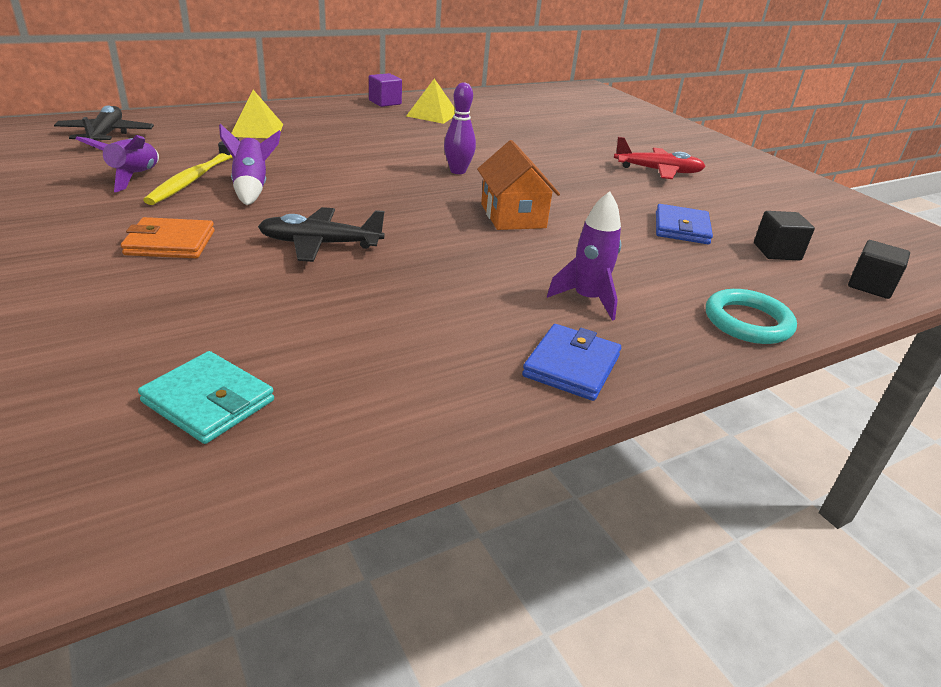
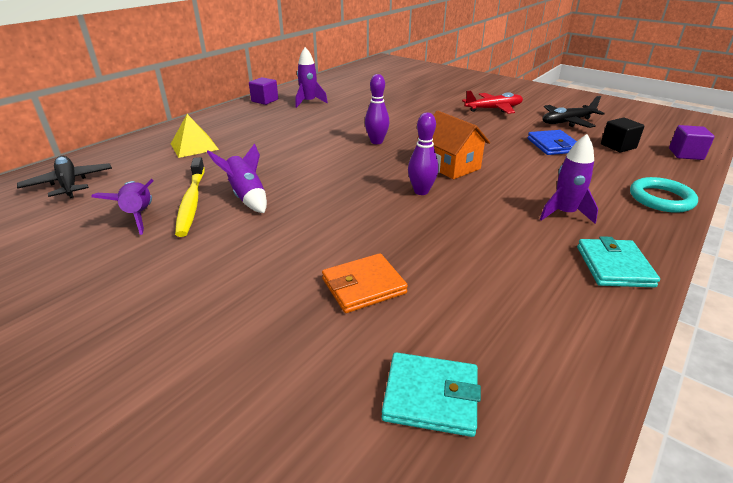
camera: 20 degrees left, 0 degrees up
orange wallet [121,217,215,258] -> orange wallet moved to [322,253,408,313]
black plane [258,207,385,262] -> black plane moved to [542,96,605,128]
yellow pyramid [406,78,455,124] -> purple rocket [295,47,328,108]
blue wallet [522,324,621,401] -> turquoise wallet [577,236,660,287]
black cube [848,240,910,299] -> purple cube [669,125,715,160]
none -> purple bowling pin [408,113,438,195]

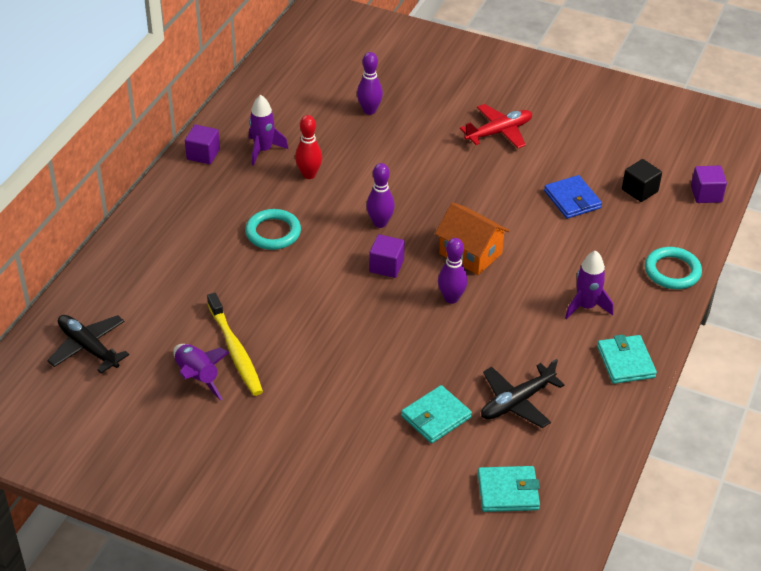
camera: 15 degrees left, 10 degrees up
yellow pyramid [171,114,219,158] -> none
purple rocket [207,143,267,213] -> none
orange wallet [322,253,408,313] -> turquoise wallet [401,385,472,443]
black plane [542,96,605,128] -> black plane moved to [481,359,565,428]
none -> turquoise ring [245,209,301,250]
none -> red bowling pin [295,115,322,179]
none -> purple bowling pin [357,52,383,115]
none -> purple cube [369,234,405,278]

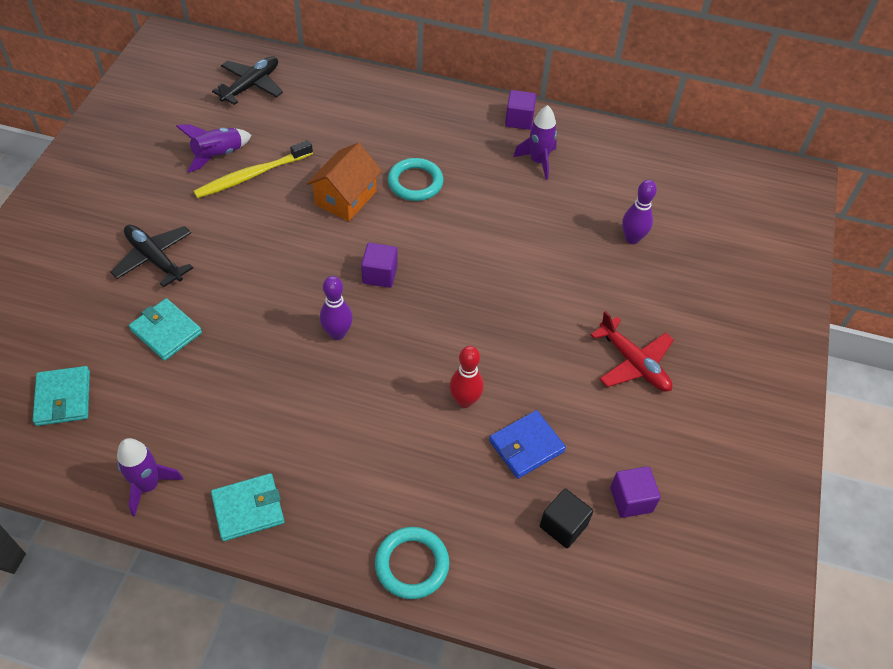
camera: 80 degrees right, 10 degrees up
red bowling pin [295,115,322,179] -> red bowling pin moved to [450,346,484,408]
purple bowling pin [366,163,395,228] -> none
orange house [435,202,510,275] -> orange house moved to [306,143,382,221]
black plane [481,359,565,428] -> black plane moved to [110,225,193,287]
purple rocket [565,250,613,319] -> purple rocket moved to [117,438,183,516]
purple cube [691,166,727,203] -> purple cube moved to [610,466,661,518]

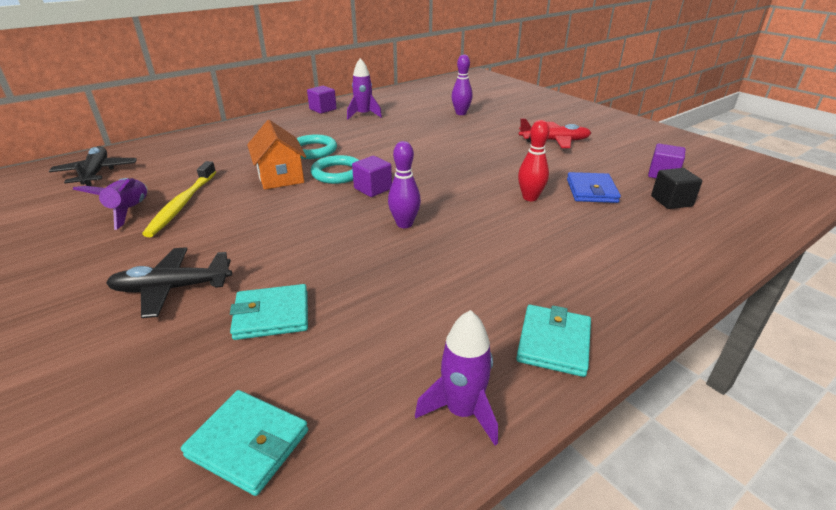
camera: 50 degrees left, 20 degrees down
turquoise ring [375,527,449,599] -> turquoise ring moved to [311,155,359,184]

